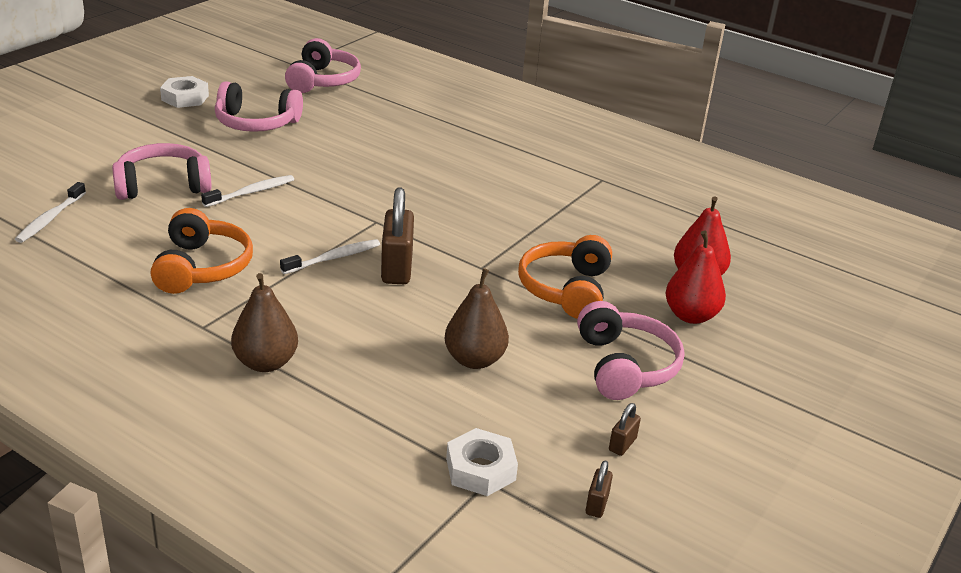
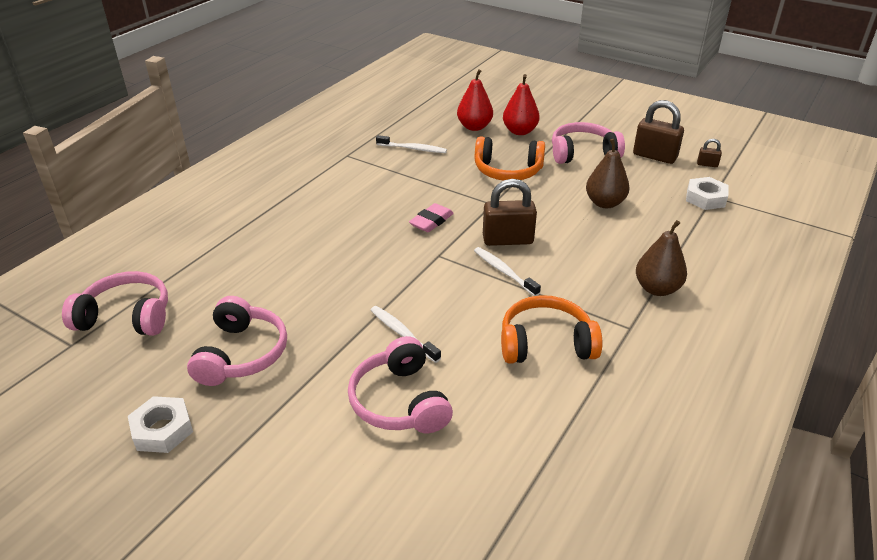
camera: 90 degrees left, 5 degrees up
white toothbrush [15,182,86,243] -> white toothbrush moved to [376,135,447,153]
brown padlock [609,403,641,456] -> brown padlock [633,100,684,164], size x2.12
none -> pink eraser [409,203,454,232]

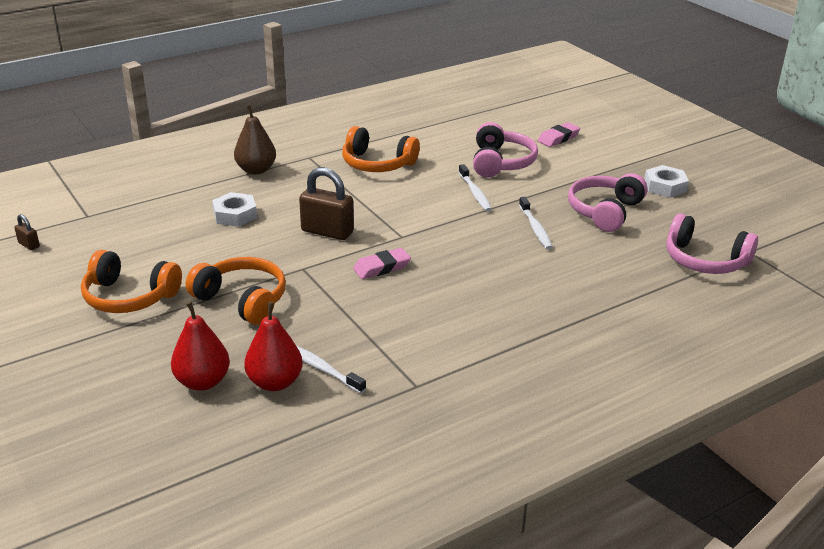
camera: 155 degrees left, 5 degrees down
white toothbrush [474,247,541,296] -> white toothbrush moved to [519,197,553,250]
red pear [503,74,539,135] -> red pear moved to [244,302,302,391]
pink headphones [552,122,625,164] -> orange headphones [81,250,182,313]
brown pear [586,139,630,208] -> none
brown padlock [633,100,684,164] -> none
white nut [686,177,729,210] -> white nut moved to [212,192,257,227]
none -> pink eraser [538,122,580,147]

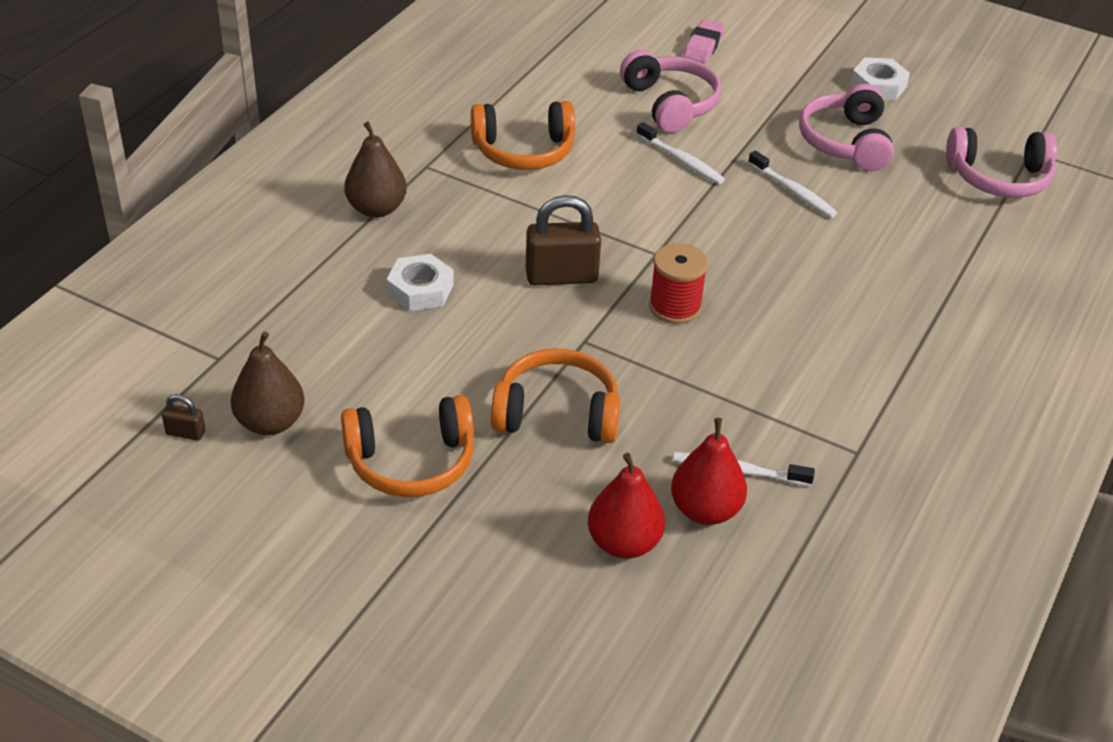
camera: 30 degrees left, 10 degrees up
pink eraser [353,248,411,279] -> red spool [649,243,708,324]
none -> brown pear [231,331,304,435]

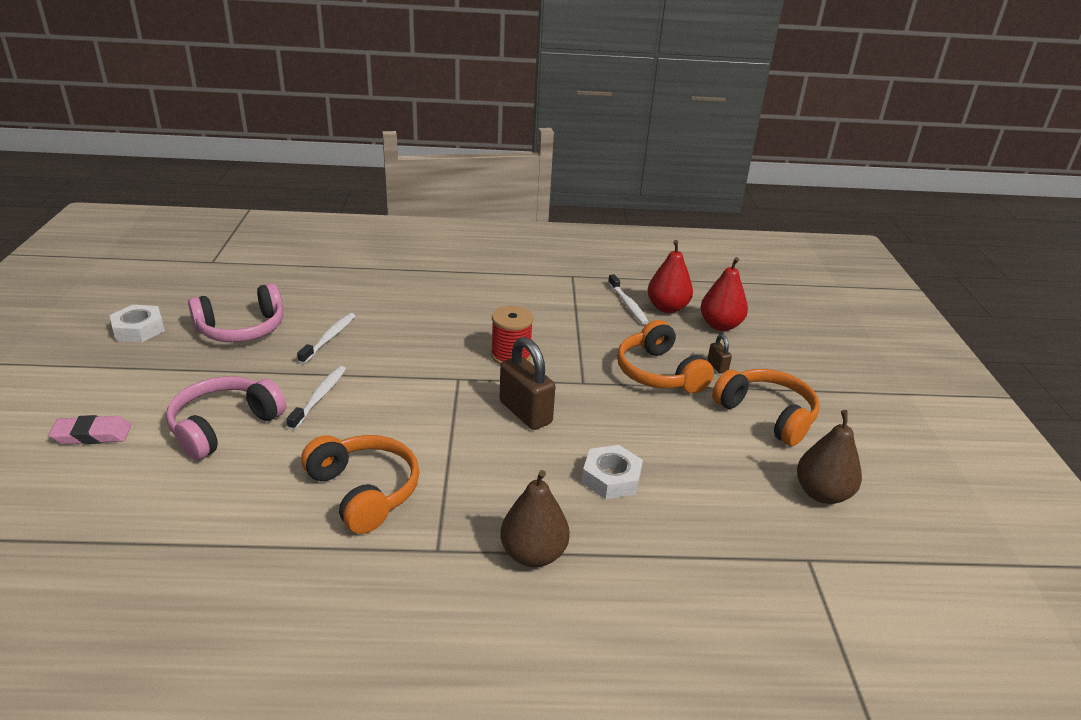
camera: 120 degrees left, 10 degrees down
brown padlock [162,394,206,441] -> brown padlock moved to [707,334,732,374]
pink headphones [946,127,1057,198] -> none

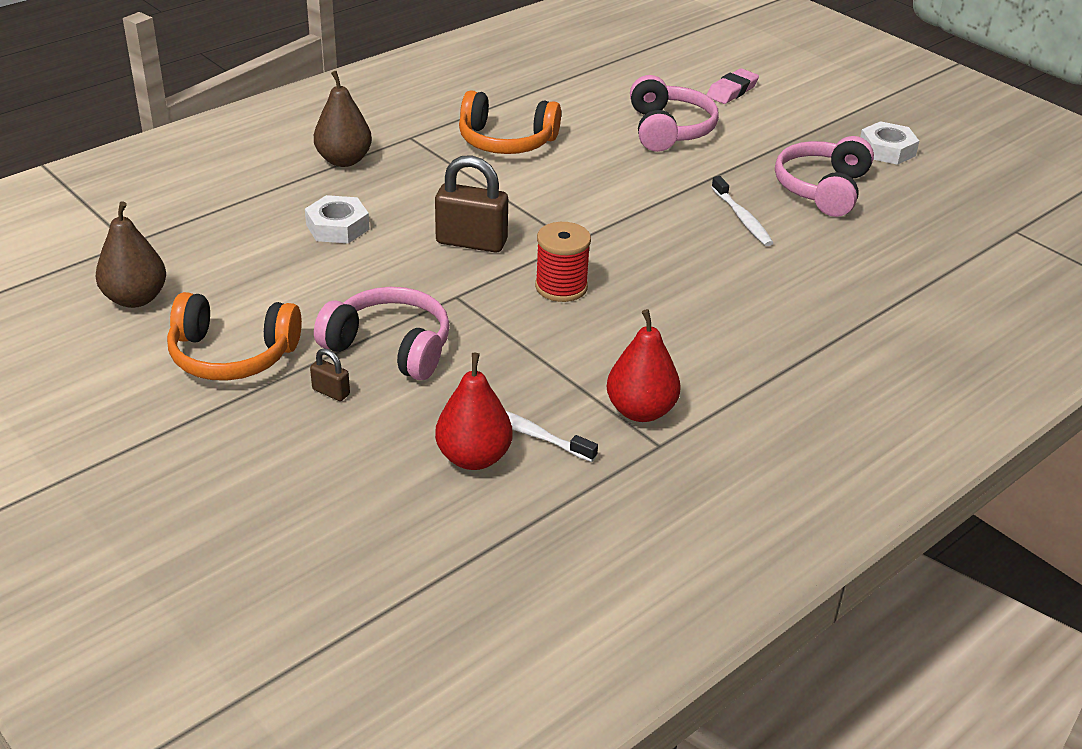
camera: 140 degrees right, 5 degrees up
white toothbrush [286,366,346,430] -> none
orange headphones [617,320,714,393] -> pink headphones [314,287,450,380]
red pear [701,257,748,331] -> red pear moved to [607,309,681,422]

